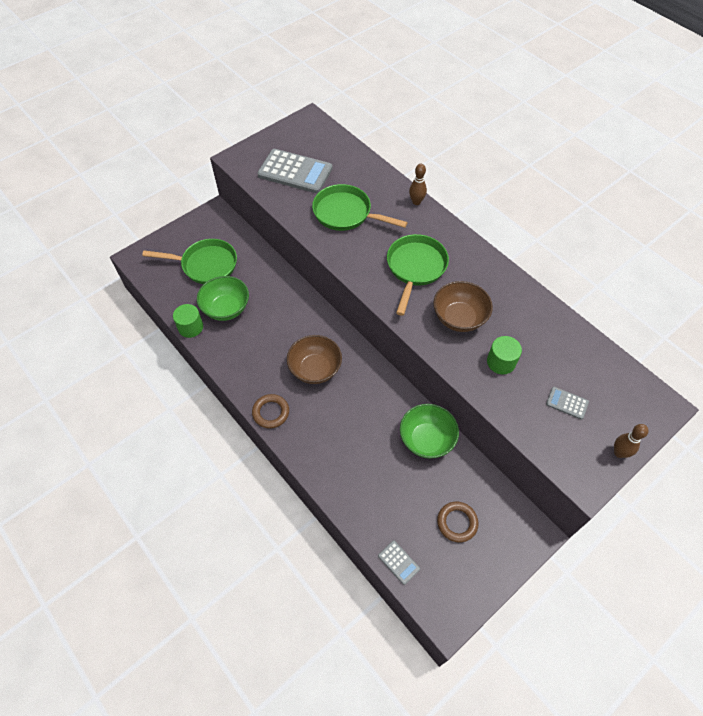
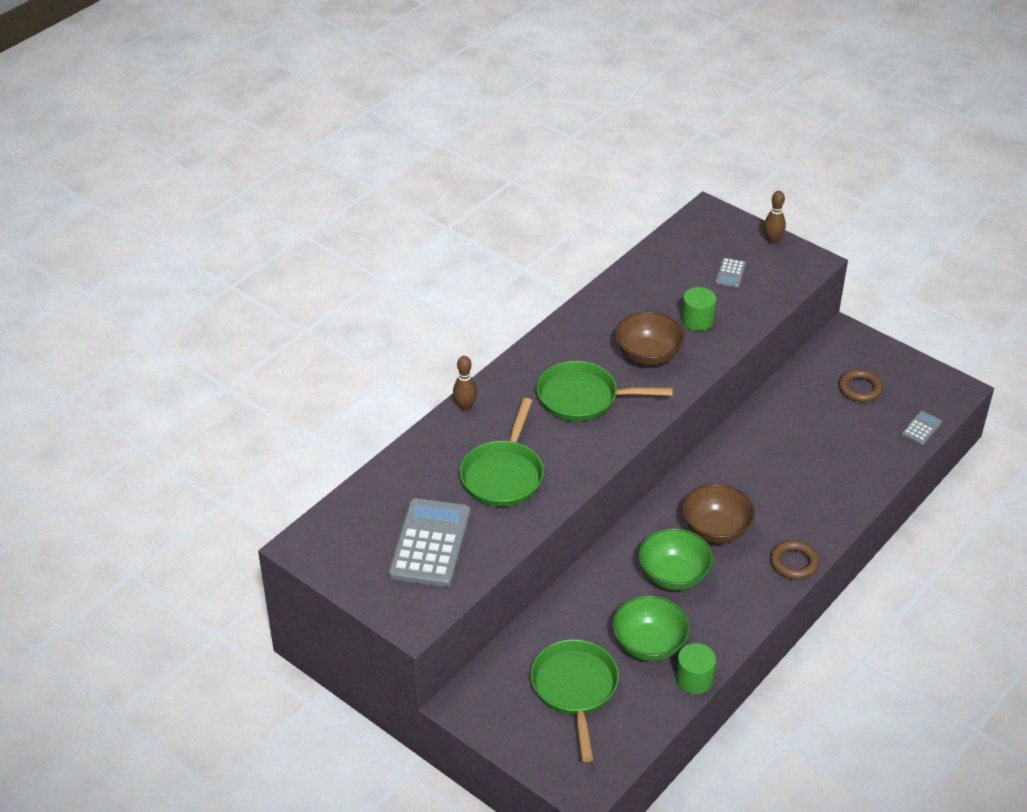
camera: 100 degrees left, 15 degrees down
green bowl [400,404,459,458] -> green bowl moved to [639,528,713,590]

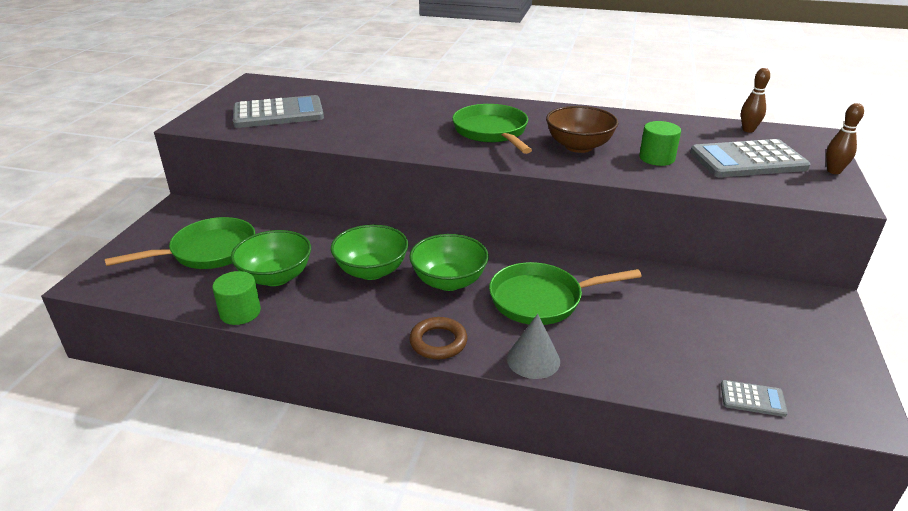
camera: 65 degrees right, 10 degrees down
brown bowling pin [453,356,477,411] -> brown bowling pin moved to [741,68,770,133]
green pan [460,398,544,507] -> green pan moved to [489,262,642,325]
brown bowl [682,484,755,544] -> green bowl [409,234,489,291]
grey calculator [715,258,746,288] -> grey calculator [690,139,811,178], size x2.23
brown ring [839,369,883,402] -> none
none -> grey cone [507,314,560,379]

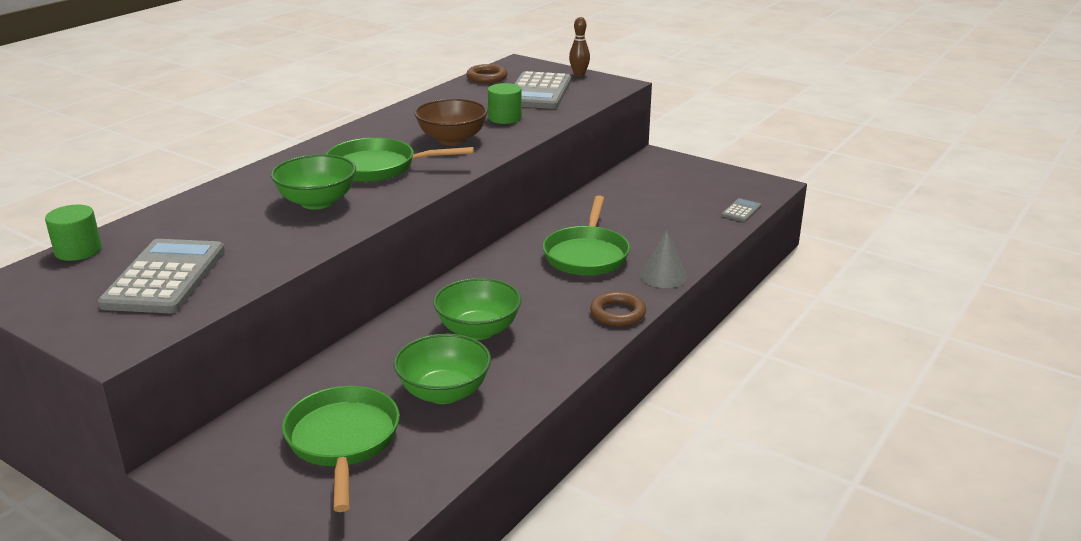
camera: 70 degrees left, 5 degrees down
green cylinder [212,271,261,325] -> green cylinder moved to [45,205,102,261]
green bowl [409,234,489,291] -> green bowl moved to [271,154,356,210]
brown bowling pin [741,68,770,133] -> brown ring [467,64,508,83]

